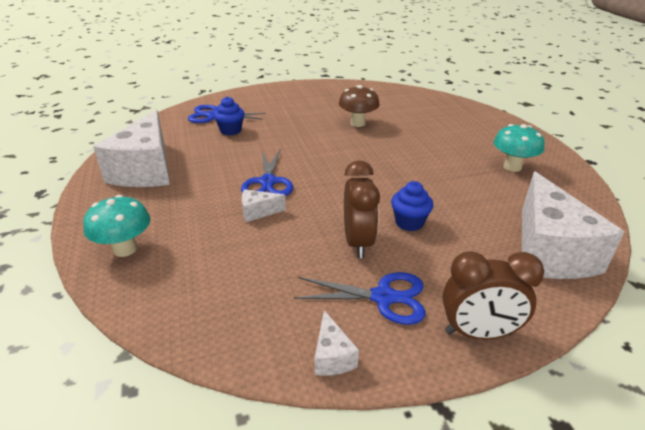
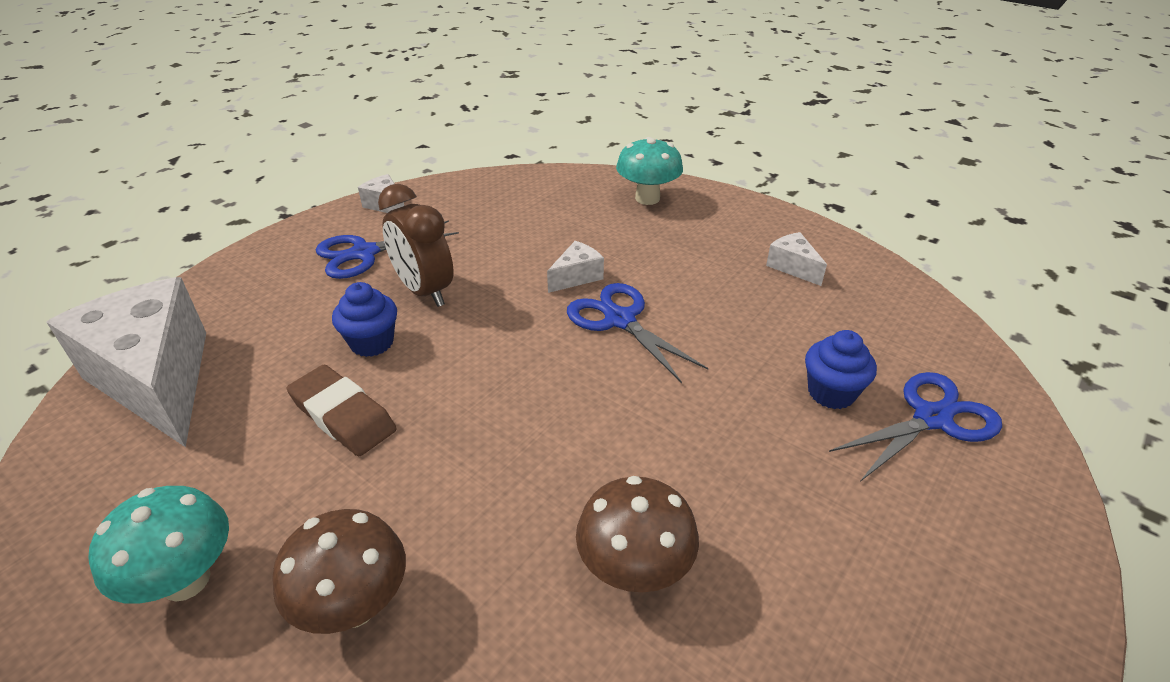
camera: 145 degrees right, 5 degrees up
white cheese [93,110,170,187] -> white cheese [766,232,827,286], size x0.42
brown clock [442,251,544,340] -> none
none -> brown mushroom [272,509,406,634]
none -> brown eraser [287,365,397,456]

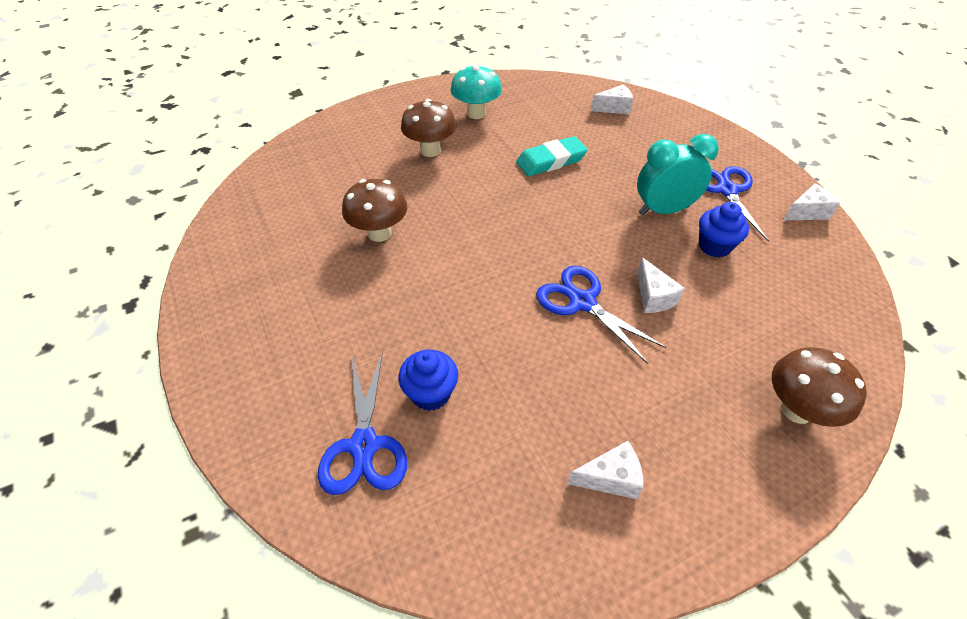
camera: 115 degrees right, 10 degrees up
white cheese [46,277,206,447] -> white cheese [591,85,633,114], size x0.42
brown eraser [287,365,397,456] -> turquoise eraser [516,136,588,176]
blue cupcake [332,282,397,357] -> blue cupcake moved to [699,202,749,258]
brown clock [378,184,454,307] -> turquoise clock [637,134,719,215]
blue scissors [567,283,708,383] -> blue scissors turned 120 degrees counterclockwise [536,266,667,364]
turquoise mushroom [616,137,683,205] -> brown mushroom [772,347,867,427]

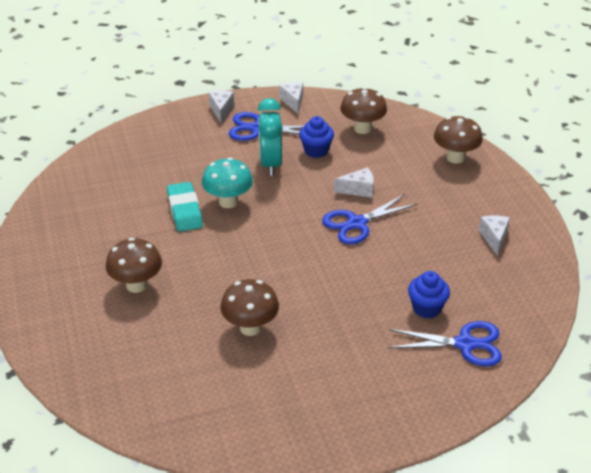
camera: 80 degrees left, 10 degrees down
turquoise mushroom [451,64,502,119] -> turquoise mushroom moved to [202,157,253,208]
white cheese [591,85,633,114] -> white cheese moved to [209,91,234,123]
none -> brown mushroom [340,87,387,134]

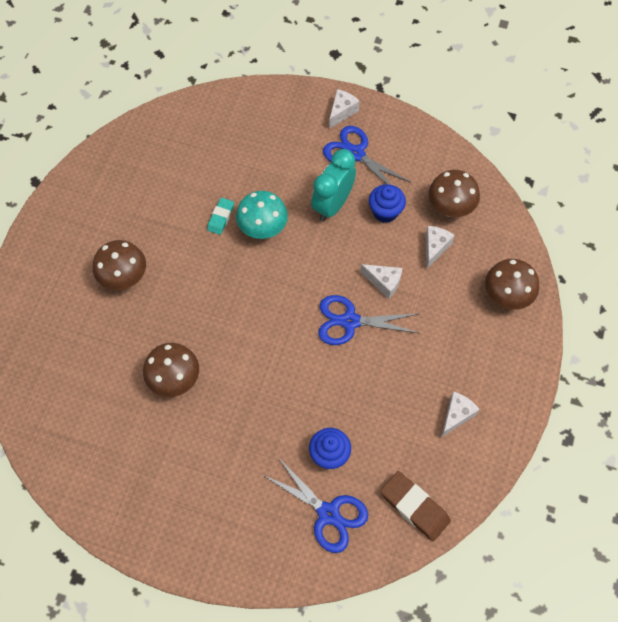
camera: 35 degrees right, 25 degrees up
turquoise eraser [167,182,203,231] -> turquoise eraser [207,198,234,235], size x0.60
white cheese [279,82,303,114] -> white cheese moved to [426,226,455,269]
none -> brown eraser [380,471,451,541]

